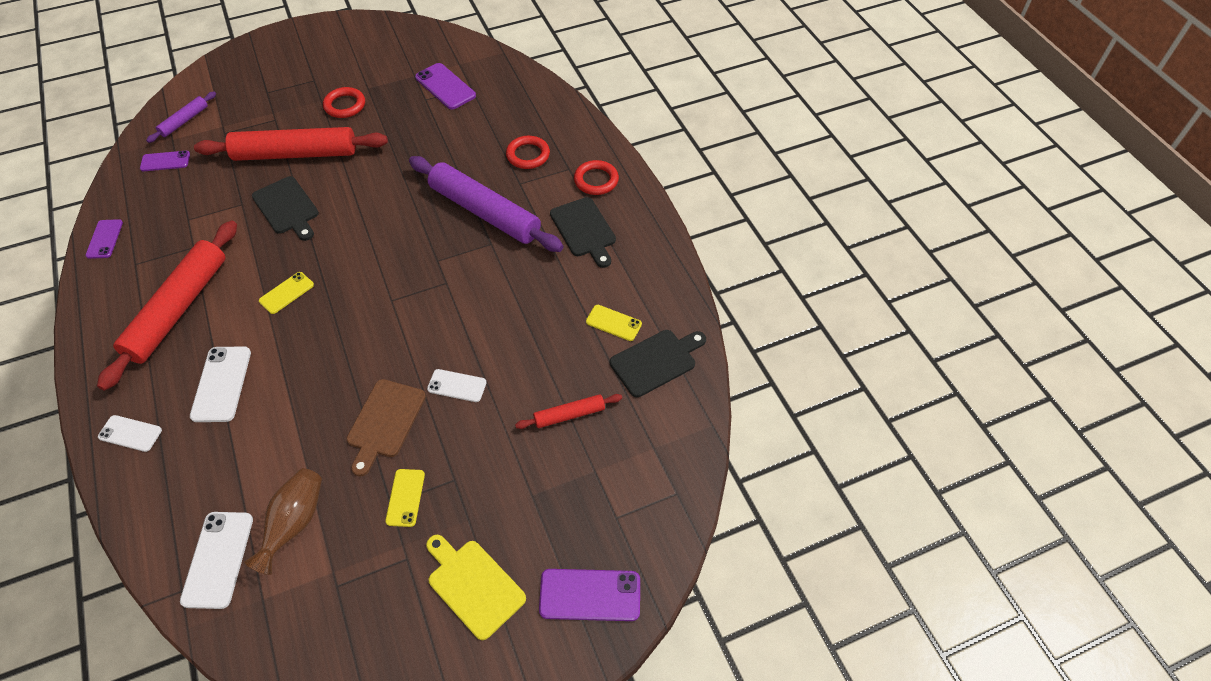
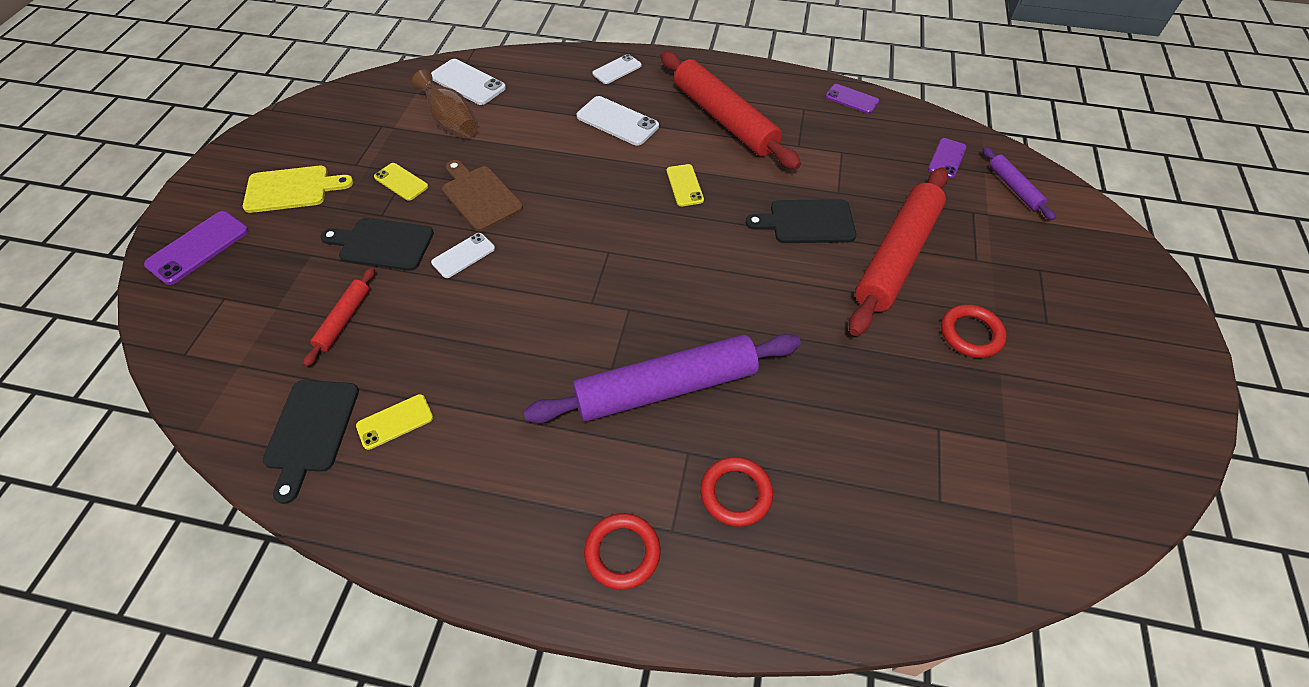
camera: 125 degrees right, 0 degrees up
purple phone [415,63,476,110] -> none
black cutting board [550,197,616,268] -> black cutting board moved to [320,218,434,271]

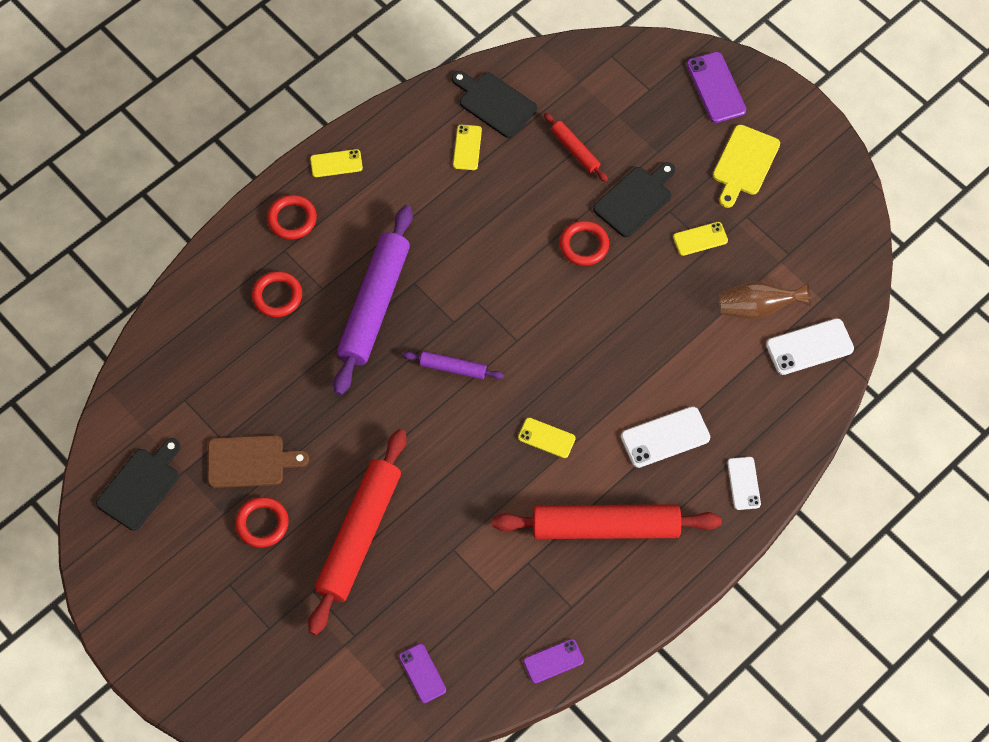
camera: 125 degrees right, 10 degrees up
white phone [431,233,495,278] -> red ring [560,221,609,266]
brown cutting board [442,160,523,232] -> brown cutting board moved to [208,435,309,488]
black cutting board [746,199,856,243] -> black cutting board moved to [96,438,180,531]
red rolling pin [849,167,948,336] -> red rolling pin turned 45 degrees clockwise [308,429,406,635]
purple rolling pin [982,147,1056,220] -> purple rolling pin moved to [403,351,504,379]
none -> yellow phone [310,149,363,177]

